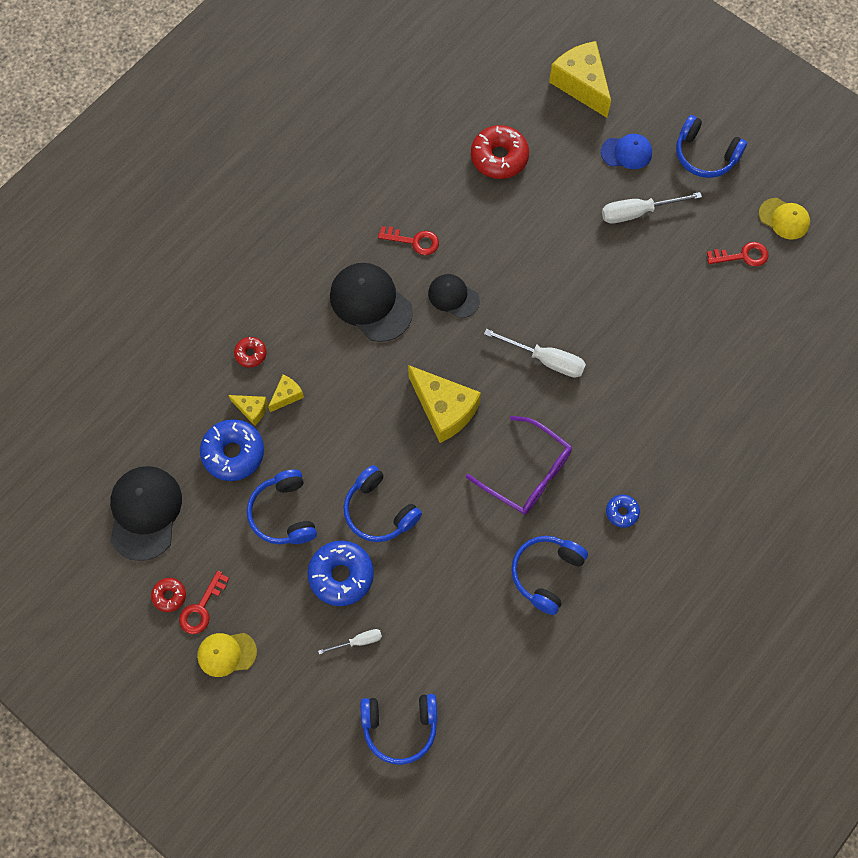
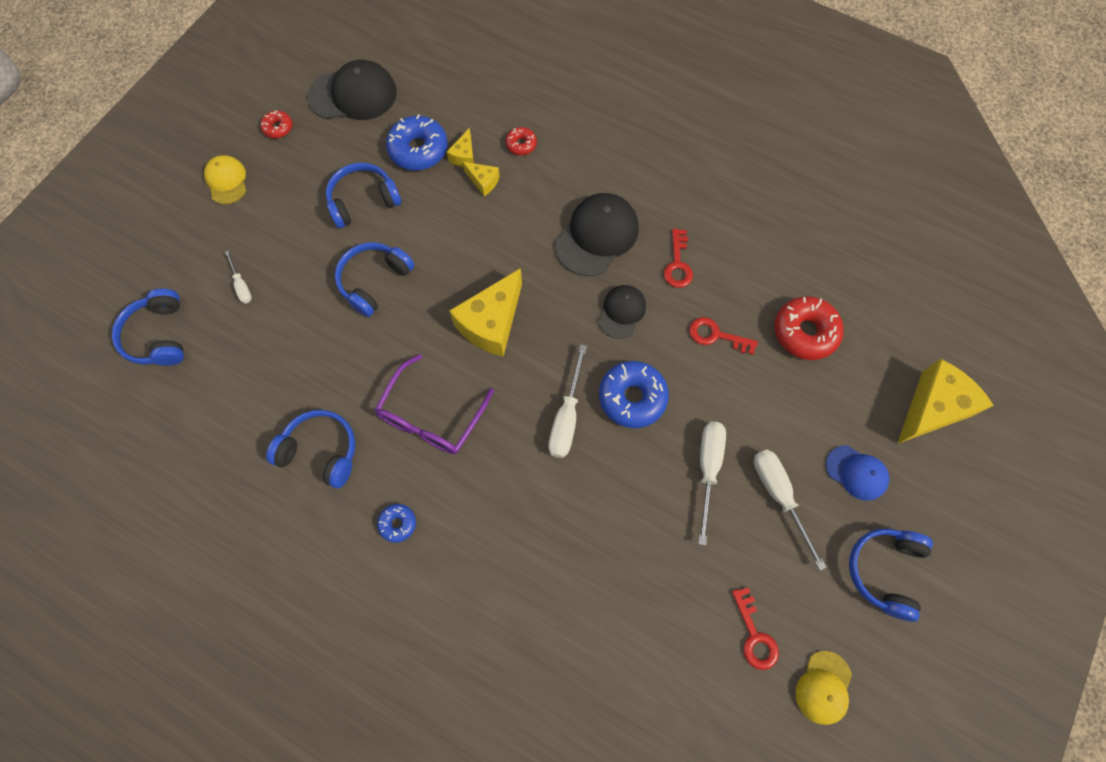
camera: 80 degrees right, 0 degrees up
red key [179,571,230,634] -> red key moved to [689,317,758,355]
blue donut [308,540,374,606] -> blue donut moved to [599,361,669,428]
blue cap [601,134,652,169] -> blue cap turned 45 degrees counterclockwise [826,445,889,501]
none -> white screwdriver [698,422,726,546]

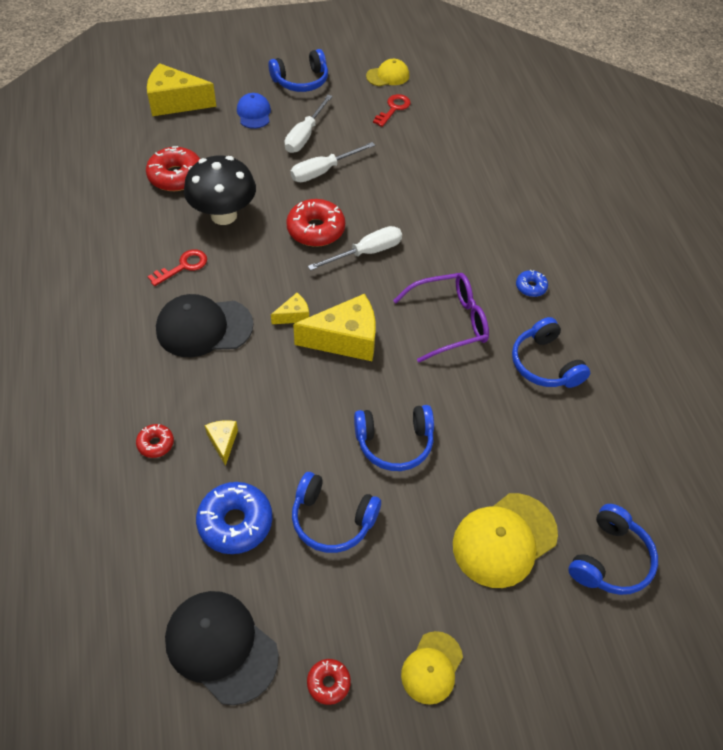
camera: 135 degrees left, 15 degrees down
white screwdriver [225,251,252,304] -> yellow cap [453,493,558,588]
yellow cheese [447,128,474,167] -> yellow cheese moved to [271,293,309,324]
black cap [598,285,646,339] -> none
blue donut [599,361,669,428] -> red donut [286,199,345,247]
red key [689,317,758,355] -> black mushroom [184,155,256,225]

